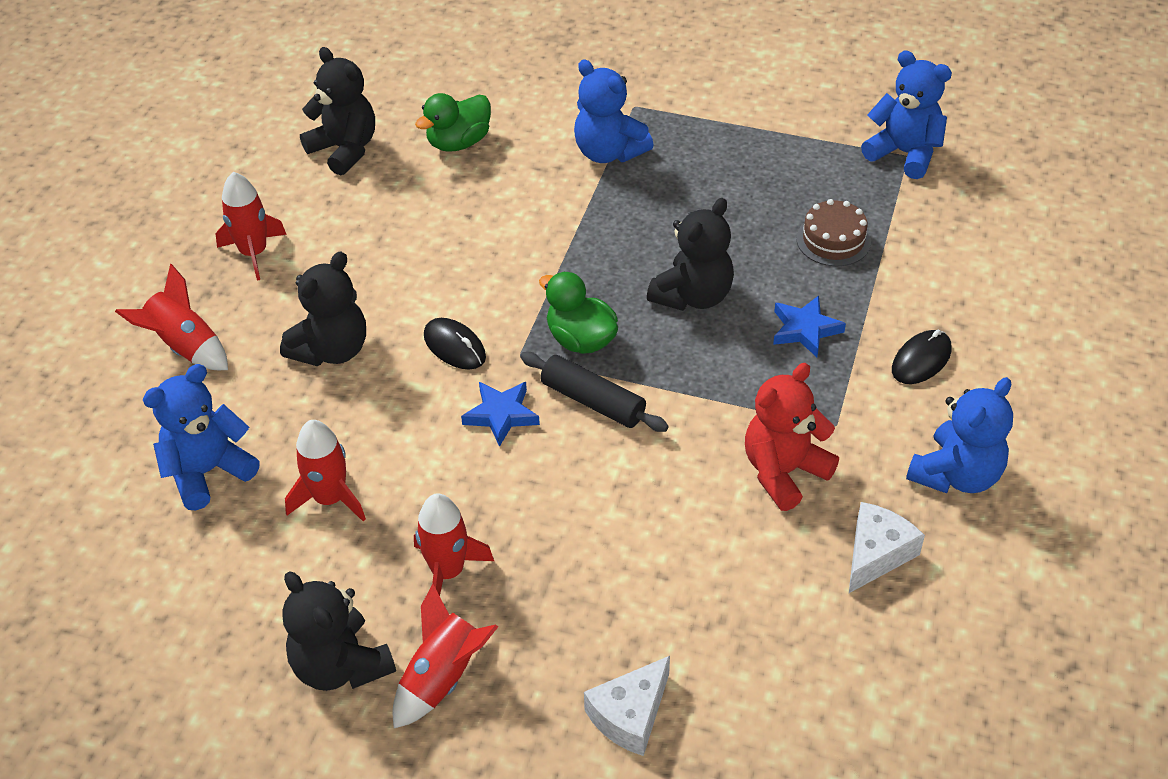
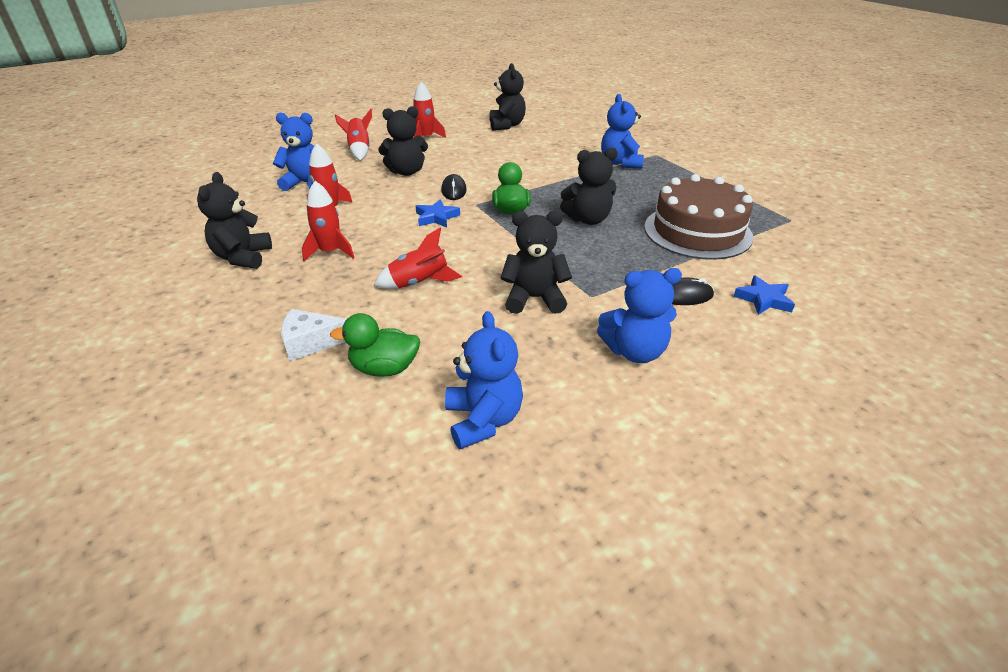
camera: 40 degrees right, 10 degrees down
red rocket [392,584,498,728] -> red rocket moved to [374,227,462,289]
green duck [415,93,491,152] -> green duck moved to [330,313,420,377]
black rolling pin [520,352,669,432] -> none
red teddy bear [745,363,839,511] -> black teddy bear [500,211,572,314]
blue star [773,296,846,357] -> blue star moved to [734,275,795,315]
brown cake [796,199,871,266] -> brown cake [644,174,753,260], size x2.11
white cheese [849,502,925,593] -> none
blue teddy bear [861,51,952,179] -> blue teddy bear moved to [445,311,523,449]

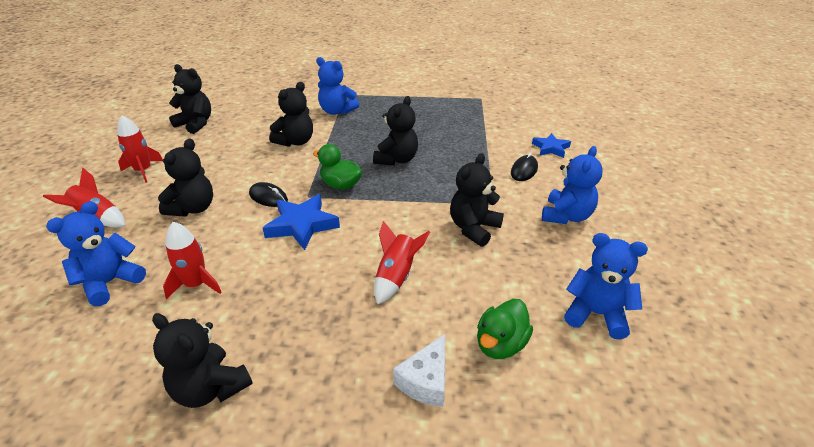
camera: 55 degrees left, 0 degrees up
red rocket [302,181,355,261] -> none
blue star [416,199,460,227] -> blue star [263,194,340,250], size x1.58
brown cake [644,174,753,260] -> none
none -> black teddy bear [269,82,313,147]

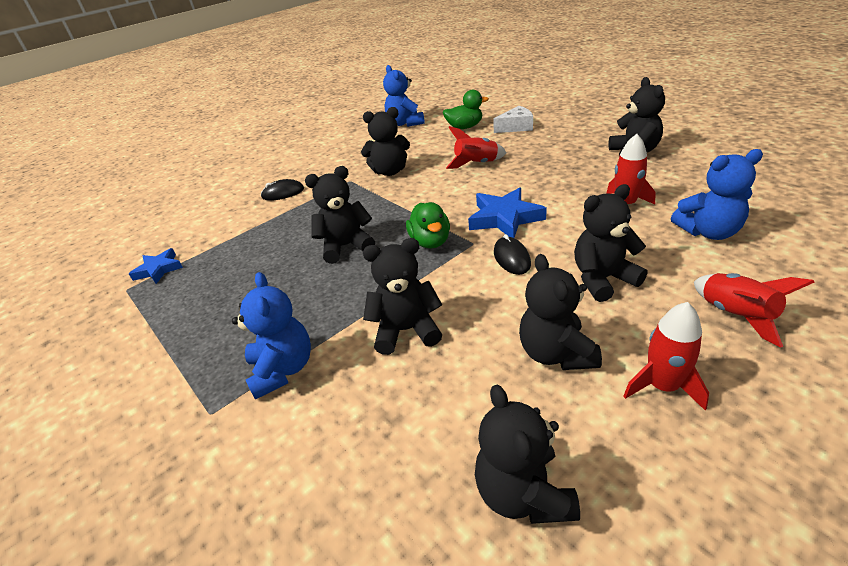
camera: 130 degrees left, 0 degrees up
blue star [532,133,571,158] -> blue star moved to [129,248,183,284]
blue teddy bear [542,146,603,224] -> none
none -> black teddy bear [519,254,602,370]

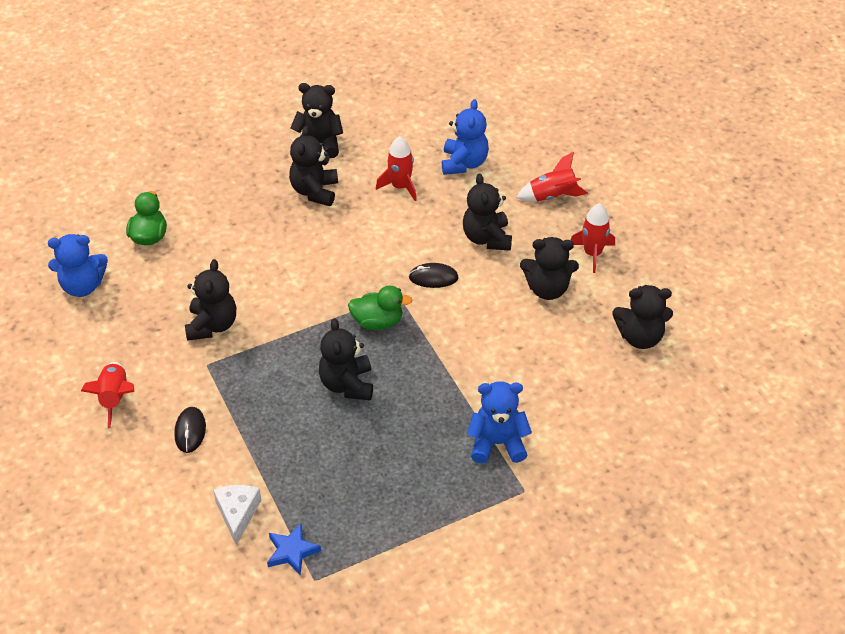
camera: 80 degrees left, 10 degrees up
black teddy bear [363,238,442,355] -> black teddy bear moved to [289,126,338,206]
red rocket [446,126,506,169] -> red rocket moved to [81,362,134,428]
blue star [468,187,547,238] -> none
white cheese [493,106,533,133] -> white cheese moved to [213,485,261,545]

